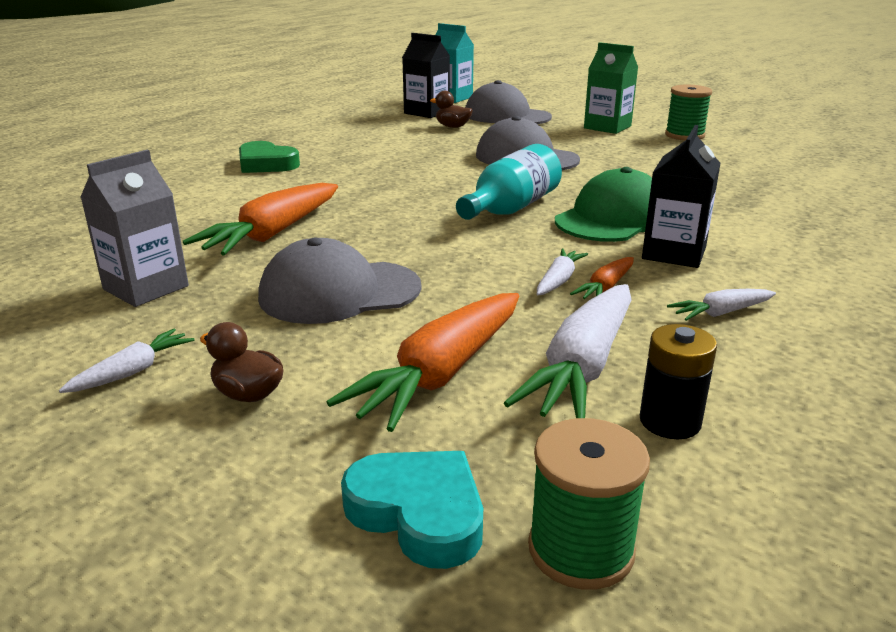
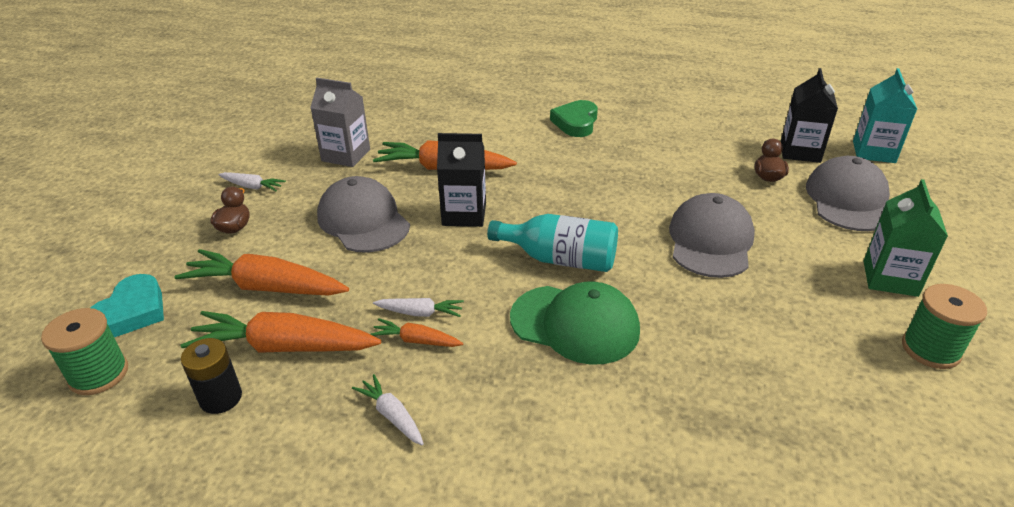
camera: 70 degrees right, 10 degrees up
white carrot [504,284,632,418] -> orange carrot [181,311,381,353]
black carton [642,125,721,268] -> black carton moved to [437,133,486,227]

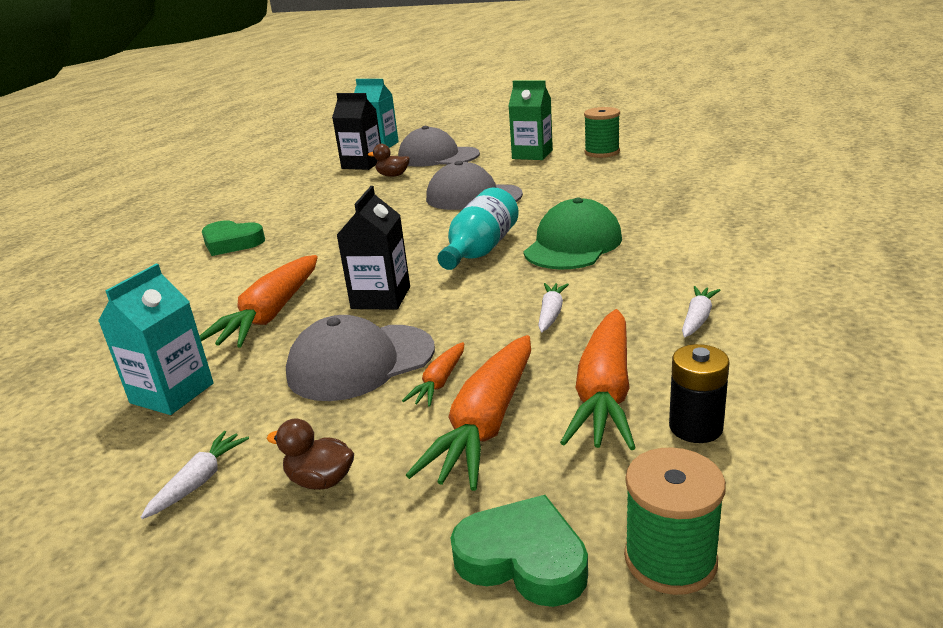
camera: 80 degrees left, 10 degrees down
turquoise heart [91,274,164,337] -> green heart [451,495,588,607]
grey carton [310,78,370,167] -> turquoise carton [98,264,214,415]
white carrot [352,374,424,445] -> white carrot turned 150 degrees clockwise [682,286,720,337]
orange carrot [370,318,463,347] -> orange carrot moved to [402,342,464,407]

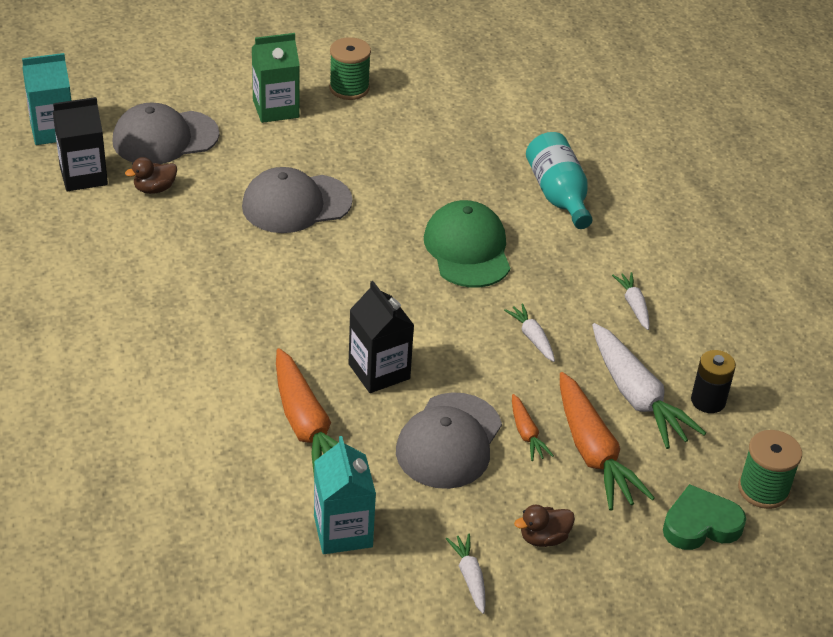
camera: 45 degrees left, 15 degrees up
green heart [202,220,265,256] -> none
turquoise bottle [438,188,519,270] -> turquoise bottle moved to [526,132,593,229]
orange carrot [560,309,636,450] -> white carrot [592,323,706,449]

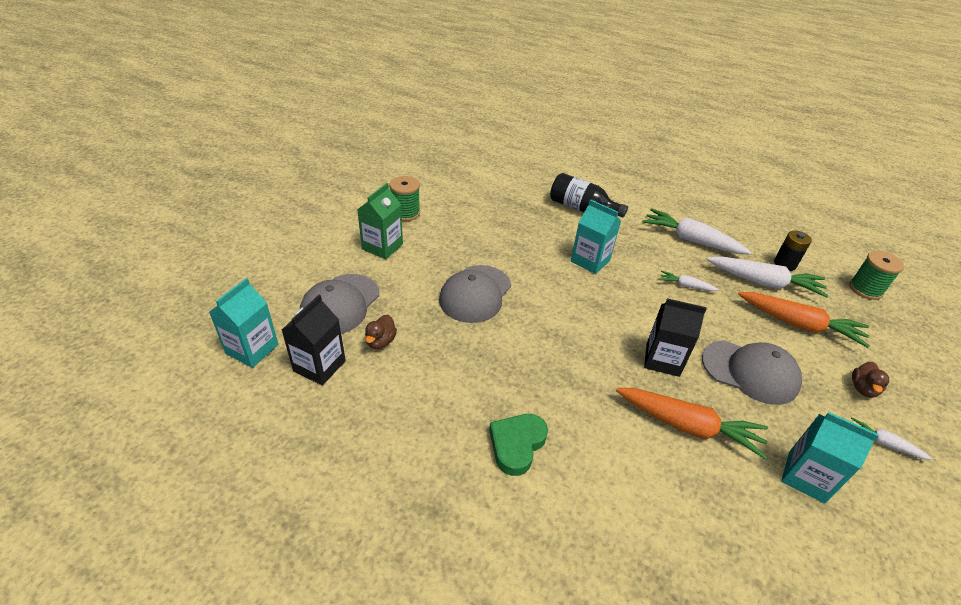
camera: 45 degrees left, 0 degrees up
grey cap [396,392,502,489] -> grey cap turned 45 degrees counterclockwise [702,340,802,405]
green cap [424,200,510,288] -> turquoise carton [571,199,621,274]
orange carrot [512,394,554,461] -> none
turquoise bottle [526,132,593,229] -> black bottle [550,173,628,218]
white carrot [612,272,650,330] -> white carrot [642,208,751,254], size x2.02
green heart [663,484,746,550] -> green heart moved to [489,414,548,476]

